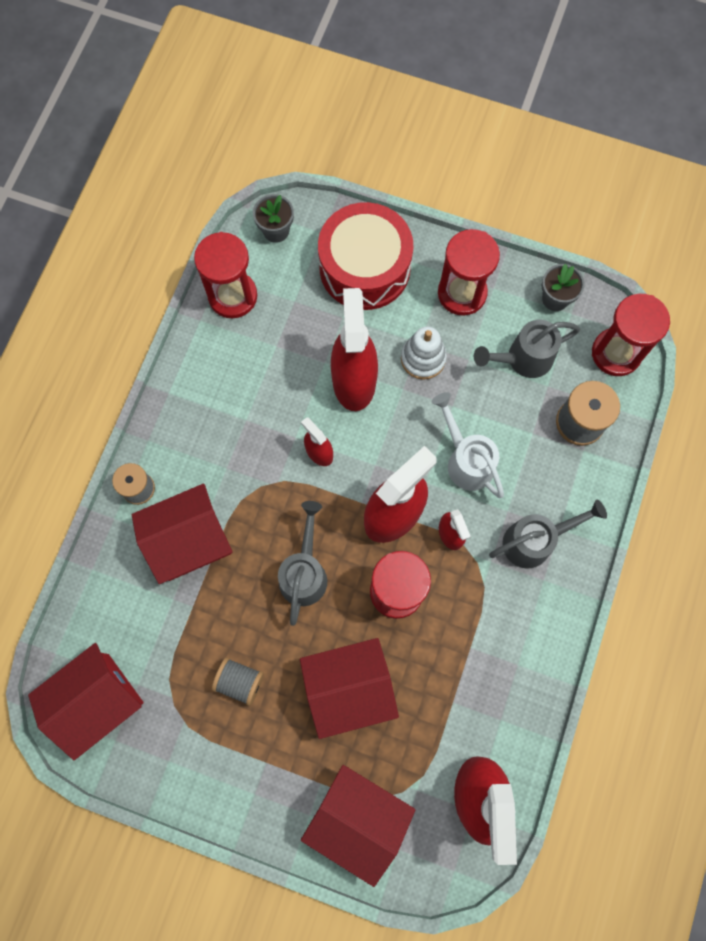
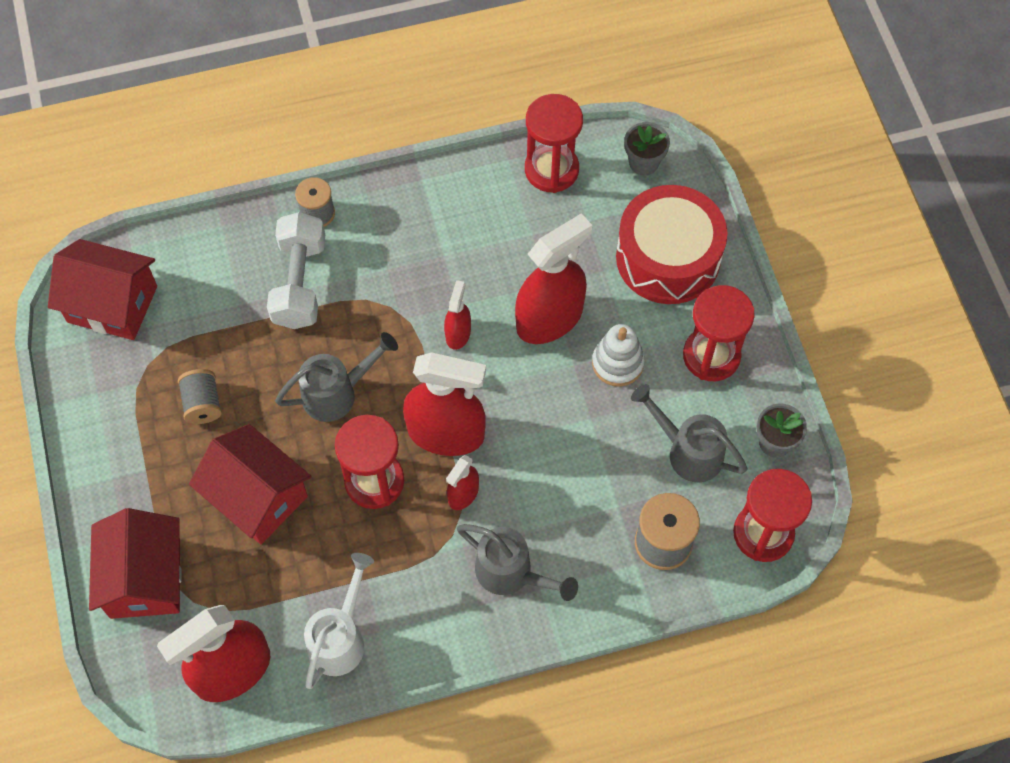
camera: 55 degrees right, 10 degrees down
red house [132,484,232,584] -> white dumbbell [267,212,325,329]
white watering can [432,392,504,498] -> white watering can moved to [304,553,374,689]

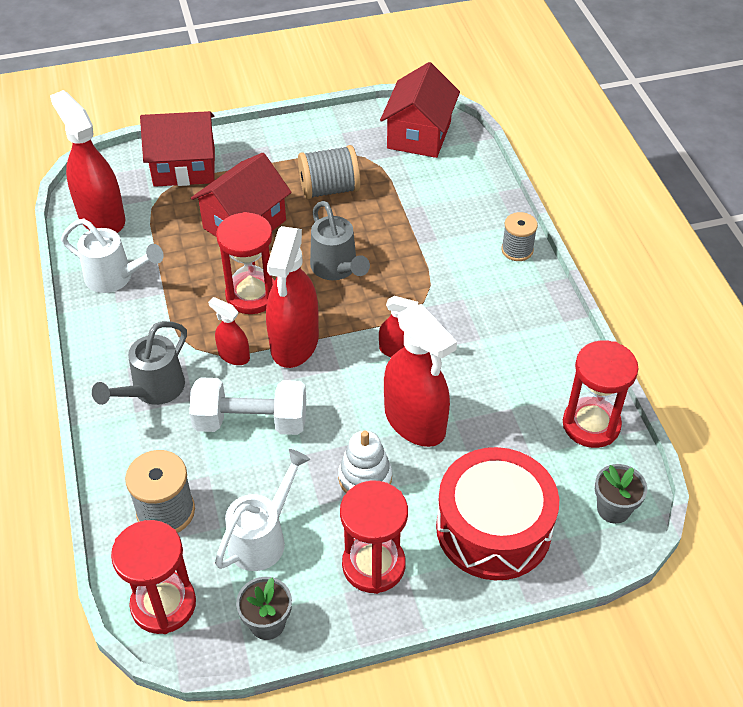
camera: 90 degrees right, 15 degrees down
grey spool [178,369,222,424] -> grey spool [298,145,360,199], size x1.50
white dumbbell [267,212,325,329] -> white dumbbell moved to [189,377,306,435]
grey watering can [631,384,748,482] -> white watering can [215,449,310,571]

